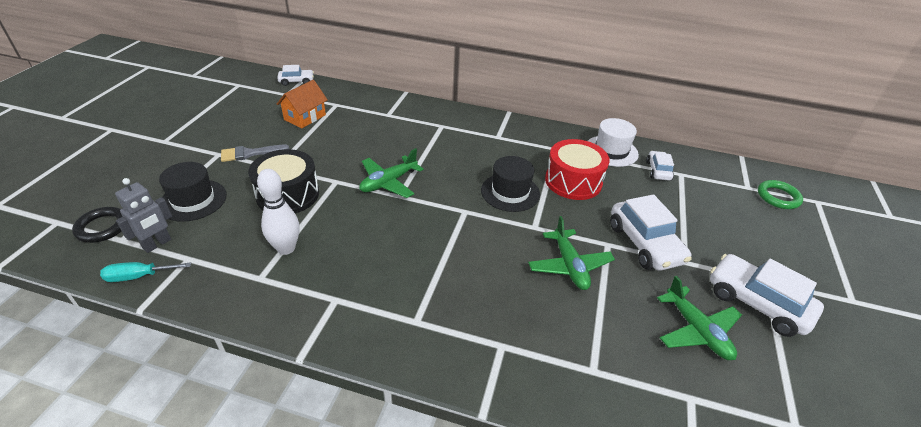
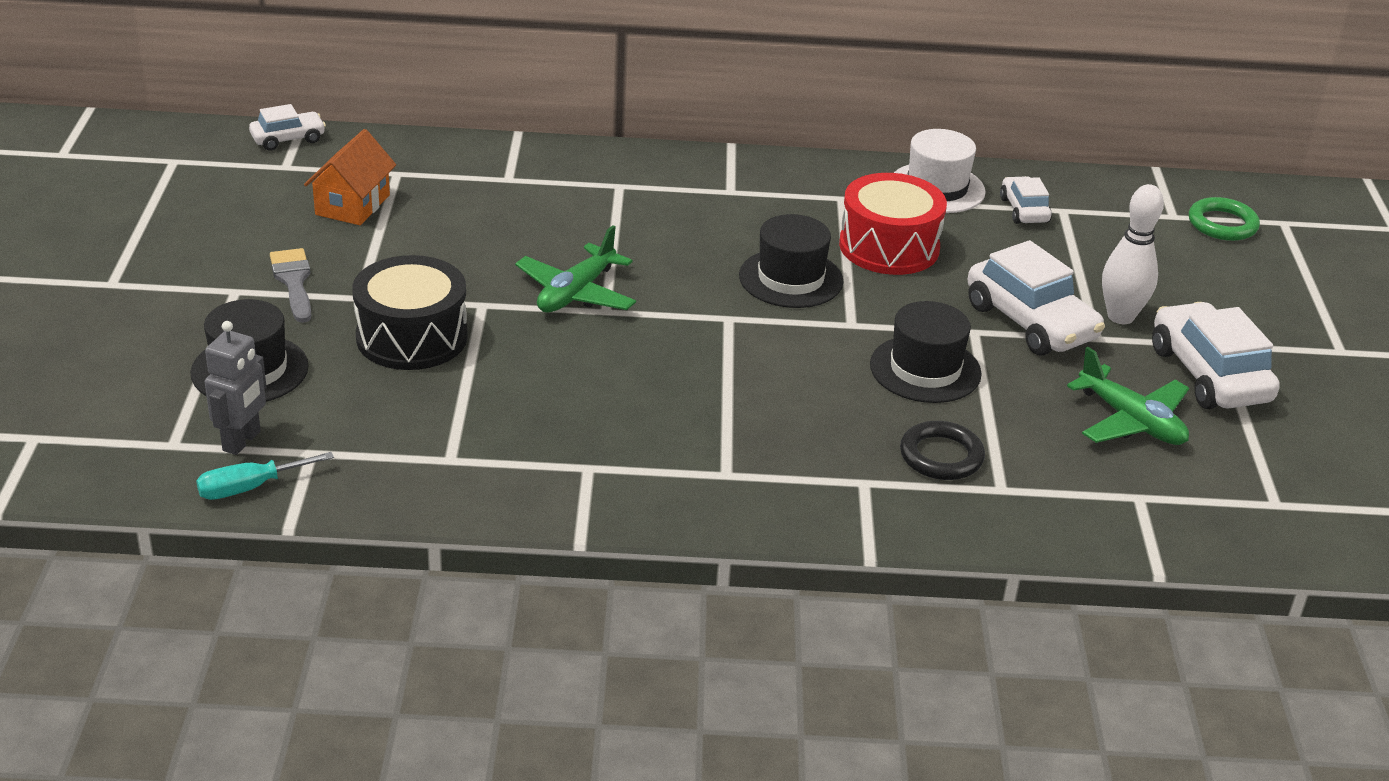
camera: 15 degrees left, 5 degrees down
black ring [72,207,123,243] -> black ring moved to [900,421,985,480]
grey brush [221,145,289,162] -> grey brush turned 105 degrees clockwise [270,248,311,323]
white bowling pin [257,169,300,255] -> white bowling pin moved to [1102,184,1164,324]
green plane [528,216,615,290] -> black hat [870,301,982,403]
white car [710,254,824,337] -> white car turned 45 degrees clockwise [1152,302,1280,409]

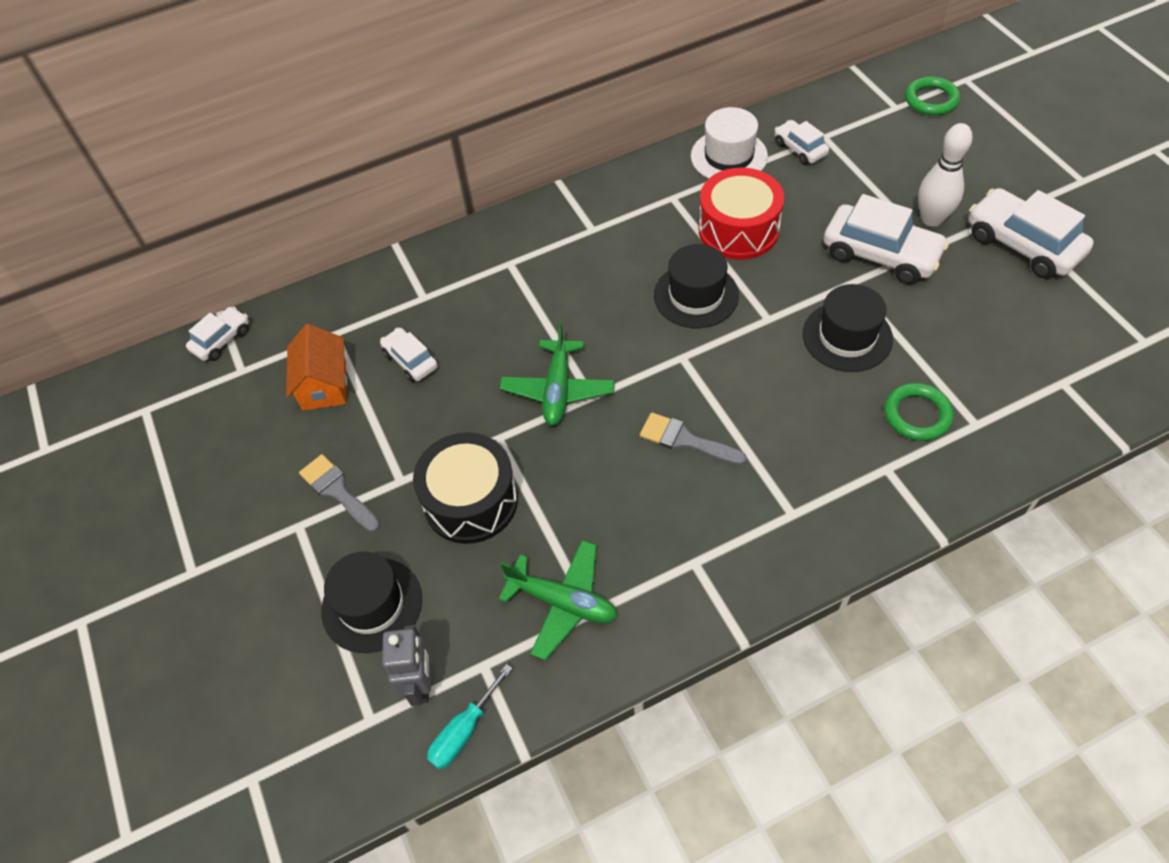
camera: 20 degrees left, 20 degrees up
black ring [900,421,985,480] -> green ring [884,383,954,441]
green plane [1067,347,1189,445] -> green plane moved to [499,540,618,660]
none -> white car [380,328,438,382]
none -> grey brush [640,412,747,465]

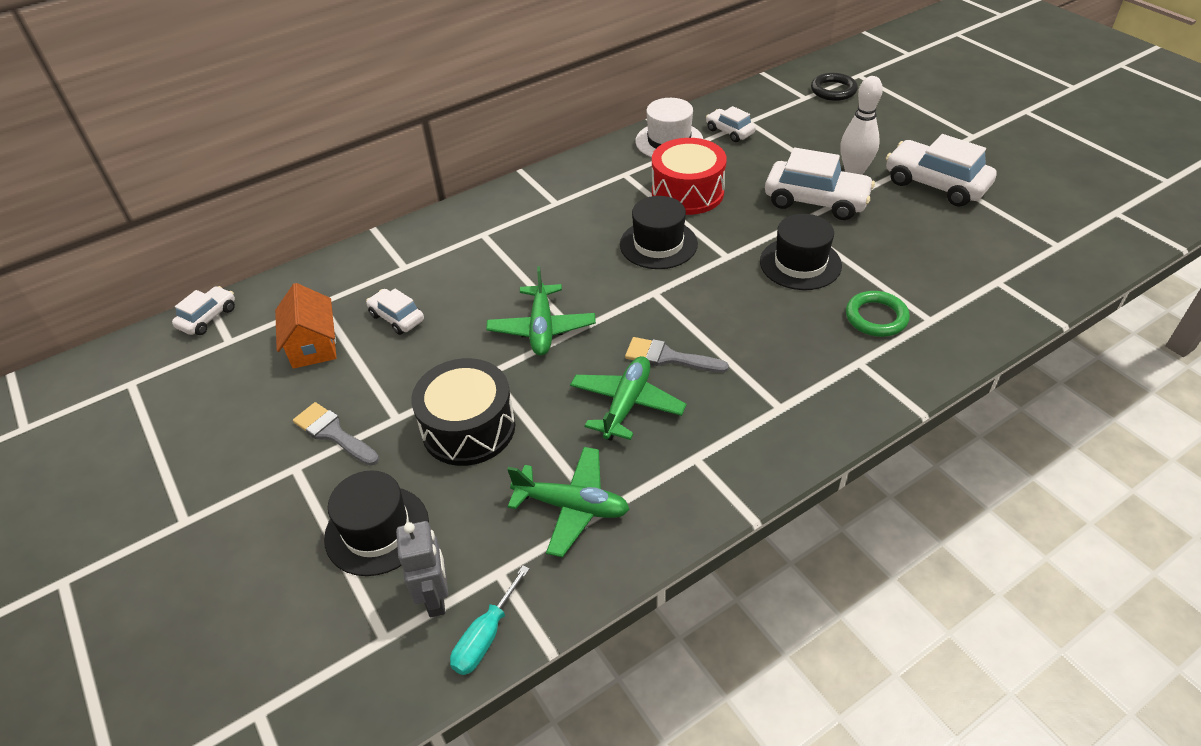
camera: 10 degrees left, 10 degrees down
green ring [905,76,960,116] -> black ring [811,73,858,101]
none -> green plane [570,356,687,441]

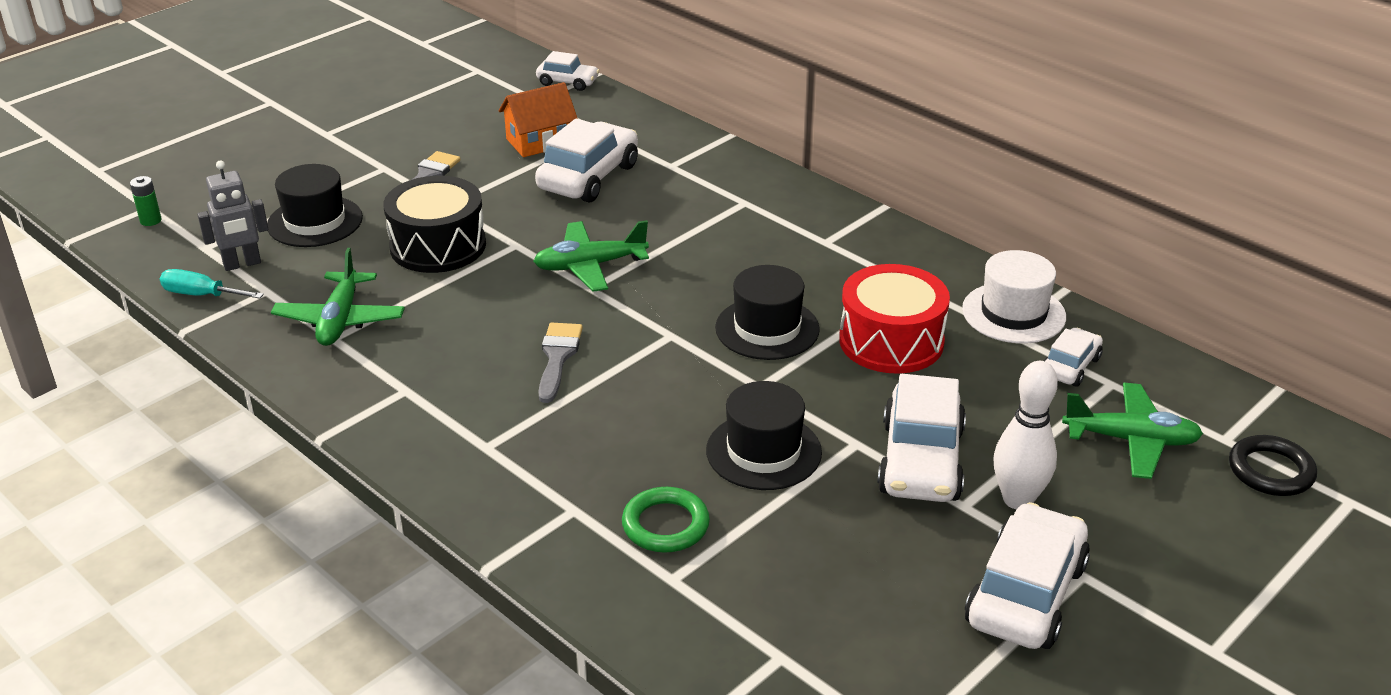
camera: 75 degrees right, 10 degrees down
white car [366,289,424,335] -> white car [535,119,638,202], size x1.81
green plane [570,356,687,441] -> green plane moved to [1062,383,1203,479]
none -> green battery [130,176,162,226]

